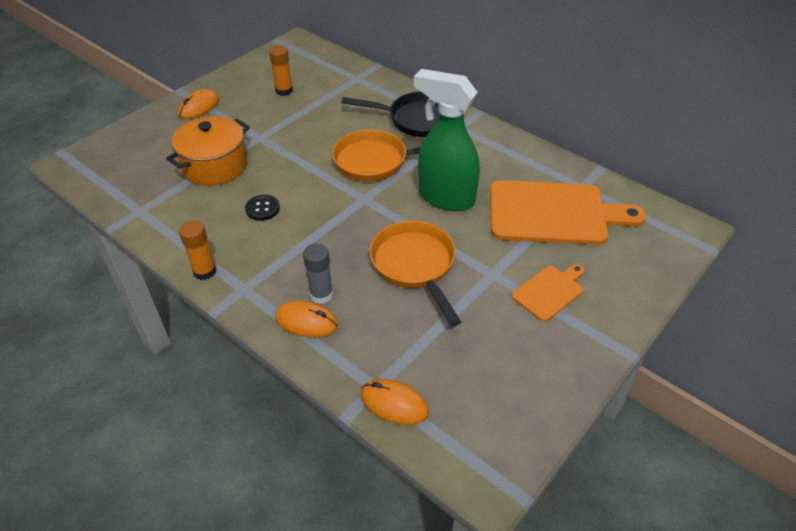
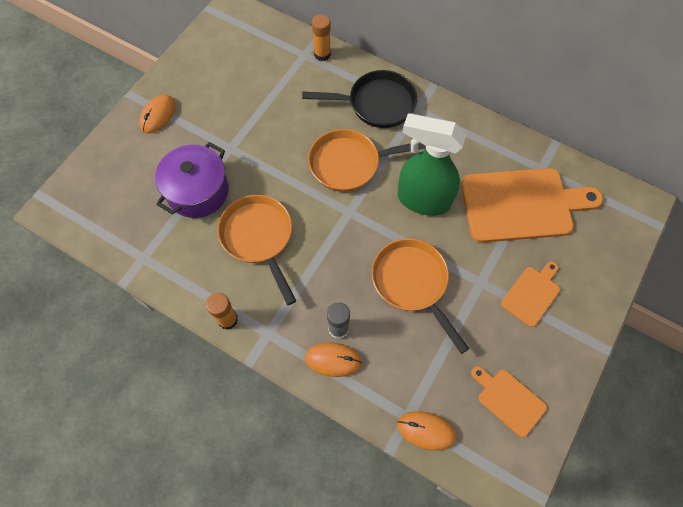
camera: 10 degrees left, 20 degrees up
orange pot [166,116,250,186] -> purple pot [155,142,229,218]
black button [245,195,280,221] -> orange pan [217,195,296,305]
orange glue stick [269,45,293,96] -> orange glue stick moved to [312,15,331,61]
none -> orange cutting board [471,366,547,437]

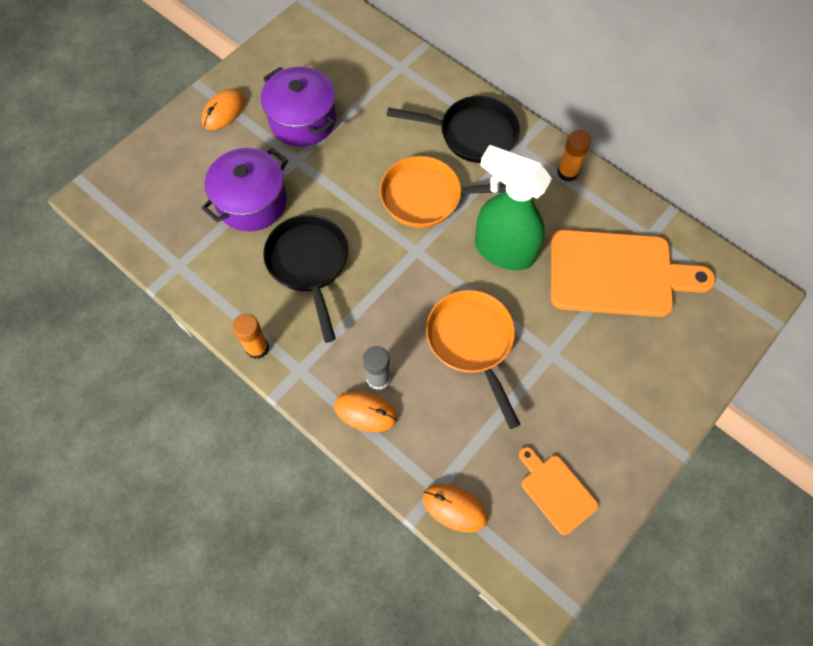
camera: 10 degrees right, 0 degrees up
orange pan [217,195,296,305] -> black pan [263,215,348,343]
orange glue stick [312,15,331,61] -> orange glue stick moved to [557,130,591,182]
orange cutting board [501,261,560,327] -> none
none -> purple pot [261,67,336,147]

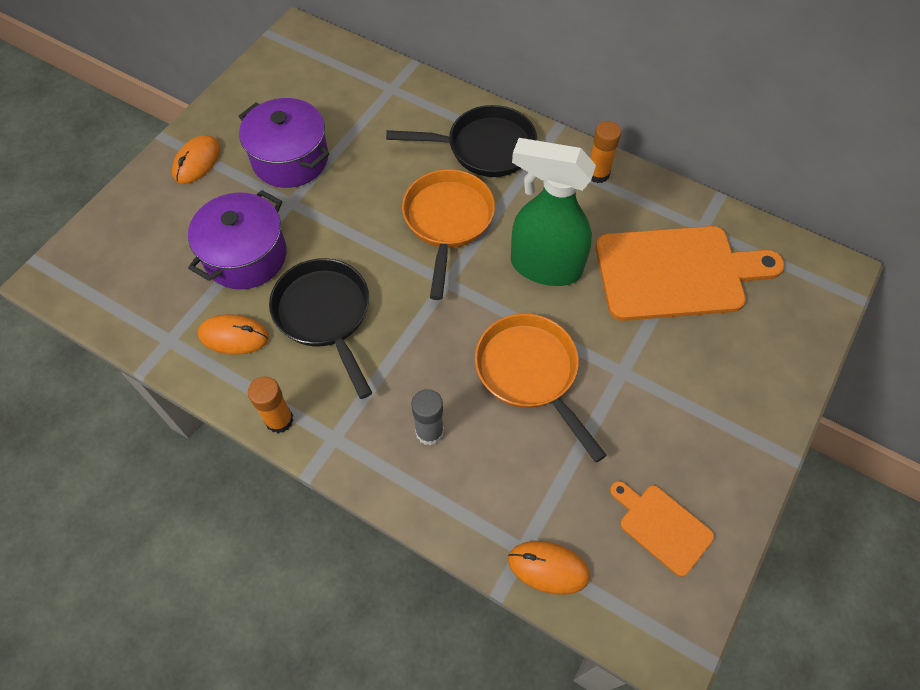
camera: 10 degrees left, 5 degrees down
orange mouse [334,391,397,432] -> orange mouse moved to [198,314,269,355]
orange pan [380,156,506,228] -> orange pan turned 105 degrees clockwise [402,169,495,300]

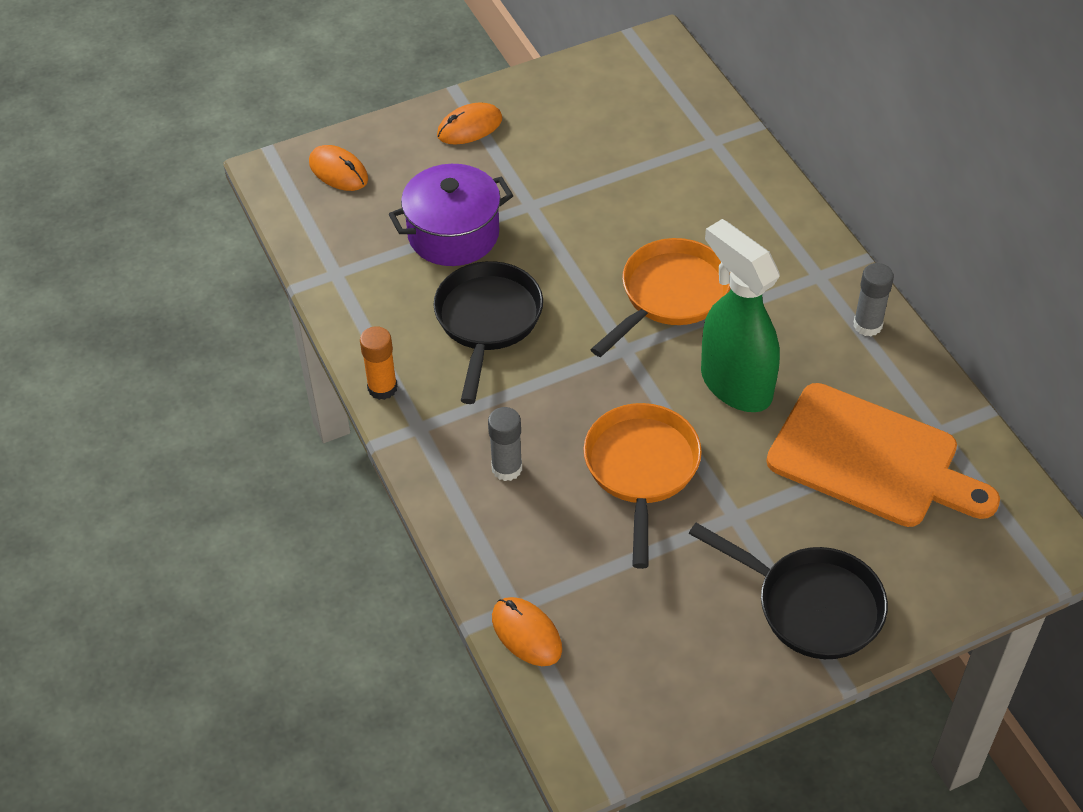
camera: 35 degrees right, 10 degrees down
orange mouse [198,314,269,355] -> orange mouse moved to [309,145,368,191]
purple pot [239,98,330,188] -> none
black pan [386,105,537,177] -> black pan moved to [689,523,888,659]
orange glue stick [590,121,621,183] -> grey glue stick [853,263,894,337]
orange cutting board [610,481,714,577] -> none

